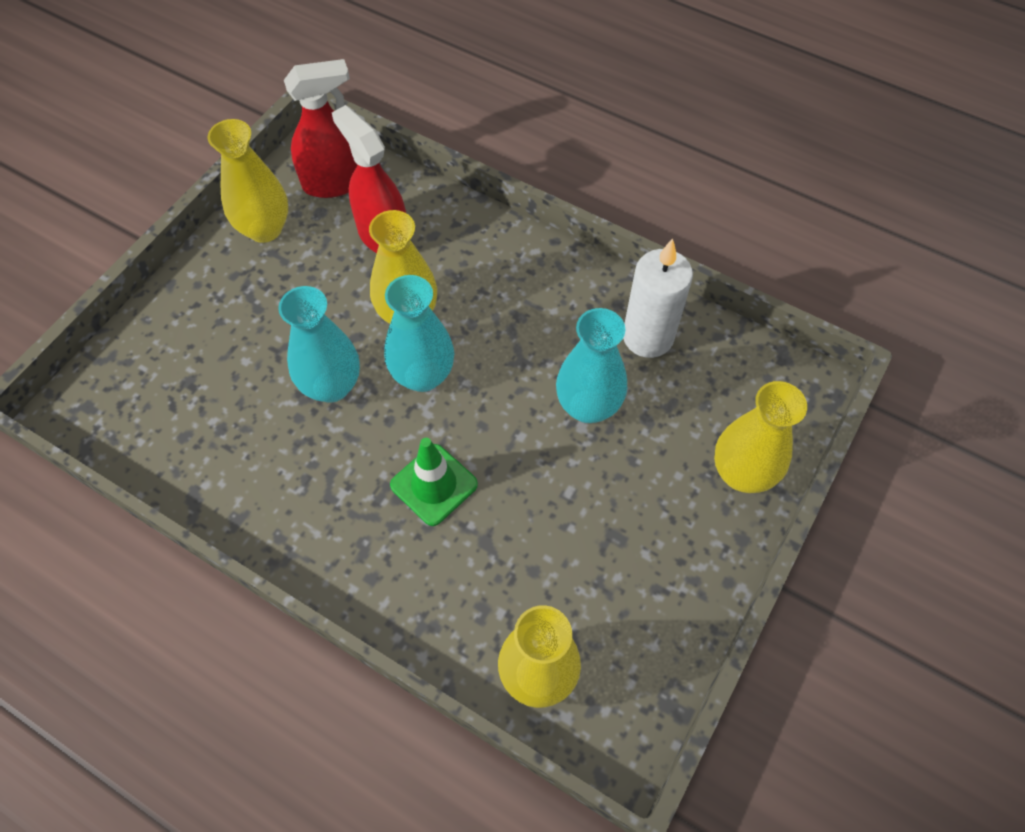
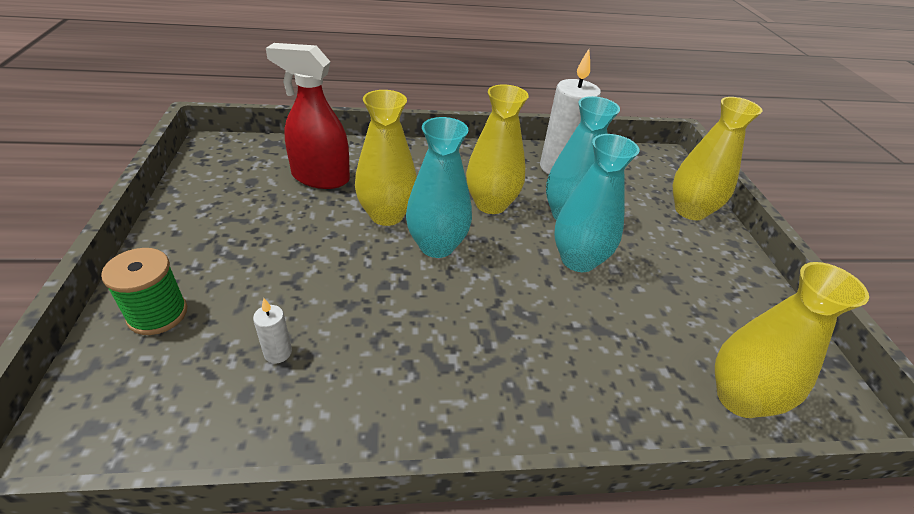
camera: 40 degrees left, 20 degrees down
yellow vase [208,119,288,243] -> yellow vase moved to [466,84,529,214]
turquoise vase [278,286,360,403] -> turquoise vase moved to [554,134,640,272]
red spray bottle [284,59,358,198] -> none
green traffic cone [390,438,478,526] -> none
none -> green spool [101,248,187,335]
none -> white candle [253,298,292,363]

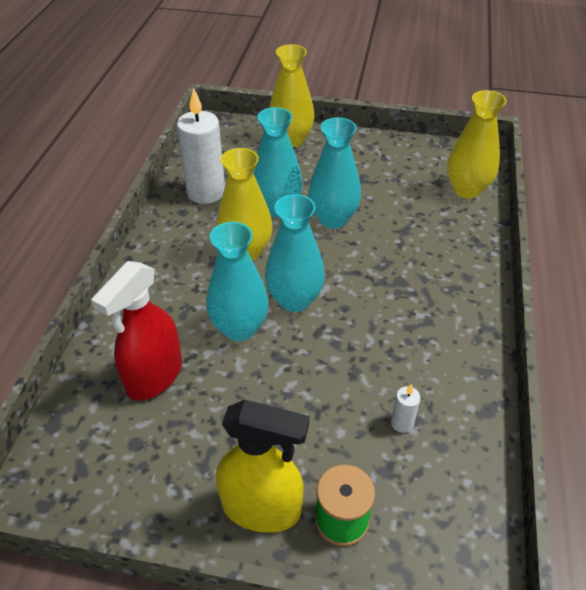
camera: 70 degrees left, 5 degrees up
yellow vase [355,90,417,226] -> turquoise vase [206,222,269,341]
none -> yellow spray bottle [216,400,309,533]

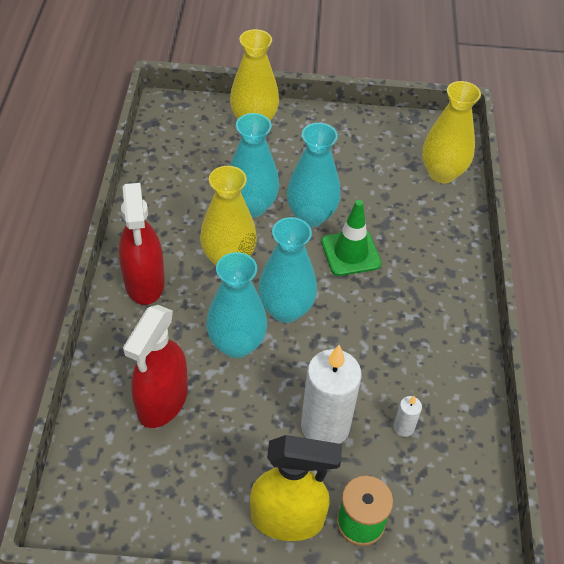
camera: 10 degrees left, 5 degrees up
white candle [177,88,225,204] -> white candle moved to [301,345,362,444]
none -> red spray bottle [119,183,165,305]
none -> green traffic cone [321,200,382,276]

